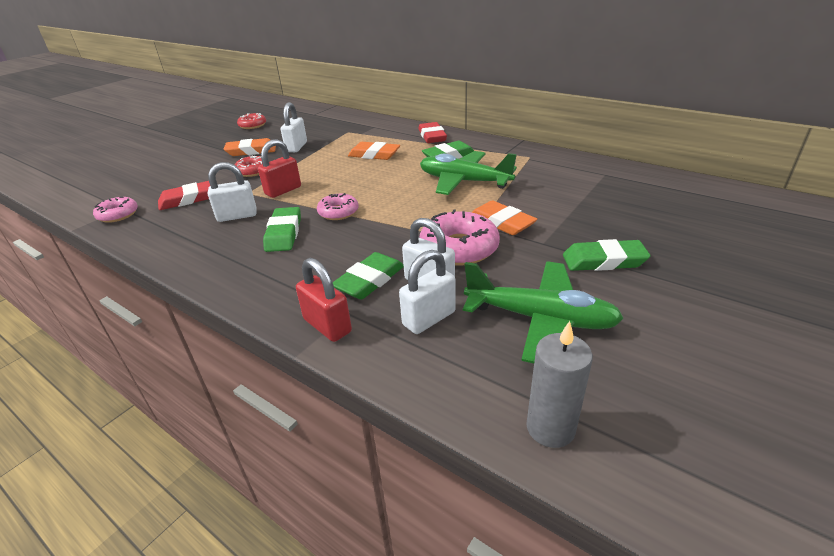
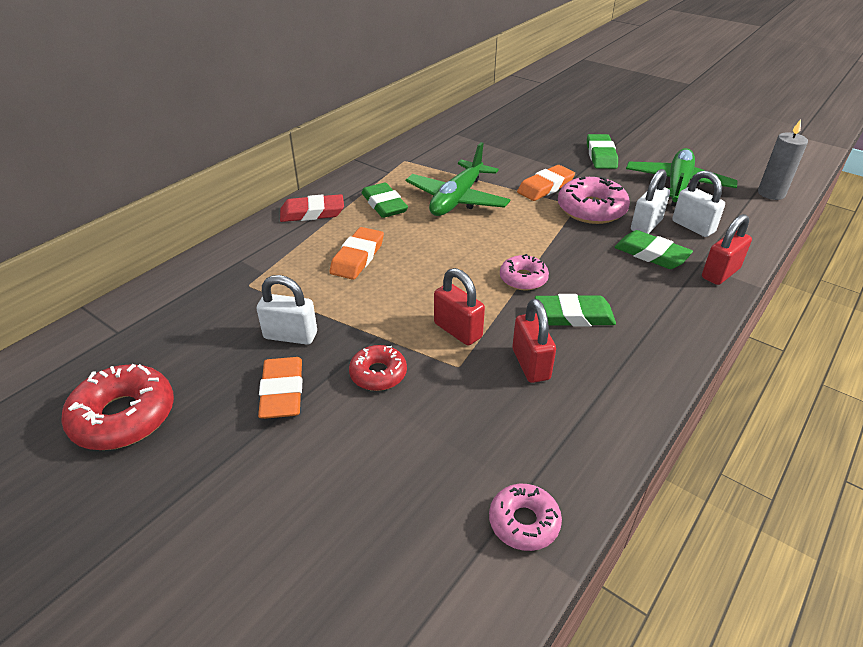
camera: 90 degrees left, 5 degrees up
red eraser [158,181,210,210] -> none
white padlock [208,162,257,222] -> red padlock [512,299,556,383]
red donut [237,113,266,129] -> red donut [61,364,174,450], size x1.66

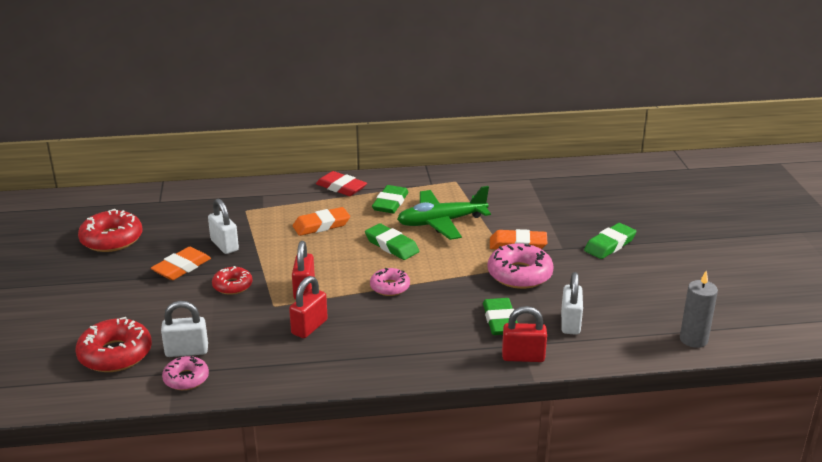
camera: 45 degrees right, 10 degrees down
green eraser [535,294,616,327] -> green eraser moved to [365,223,419,260]
green plane [626,148,738,206] -> none
white padlock [631,169,670,234] -> white padlock moved to [161,301,208,357]
none -> red donut [75,317,152,372]

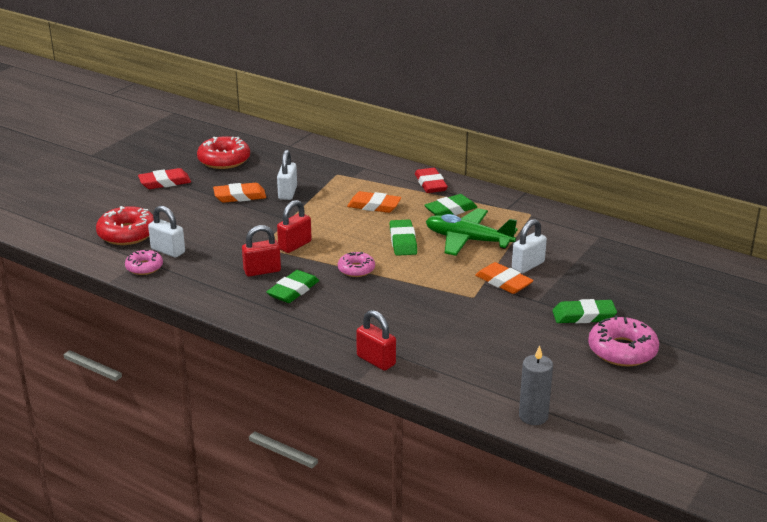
camera: 40 degrees right, 0 degrees up
red donut [212,266,253,295] -> none
green eraser [483,298,518,335] -> green eraser moved to [267,270,319,303]
pink donut [488,244,554,289] -> pink donut moved to [588,315,659,366]
white padlock [561,272,583,335] -> white padlock moved to [512,219,547,273]
none -> red eraser [138,168,191,189]

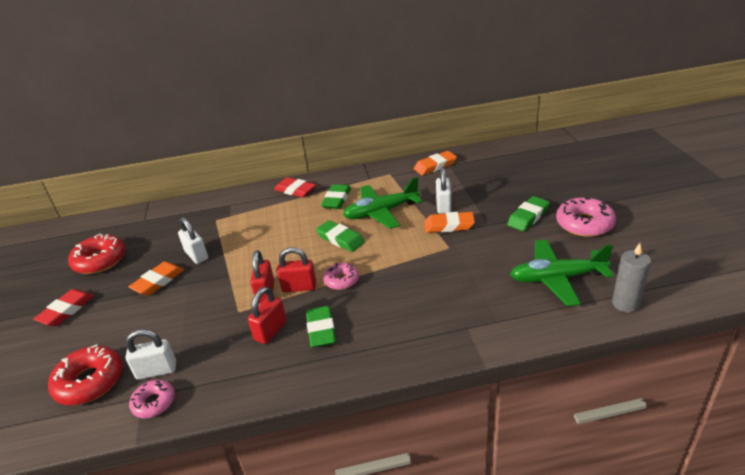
camera: 40 degrees left, 5 degrees up
orange eraser [347,191,401,213] -> orange eraser moved to [414,151,457,175]
red padlock [356,310,396,371] -> red padlock moved to [277,247,316,292]
none -> green plane [510,239,614,306]

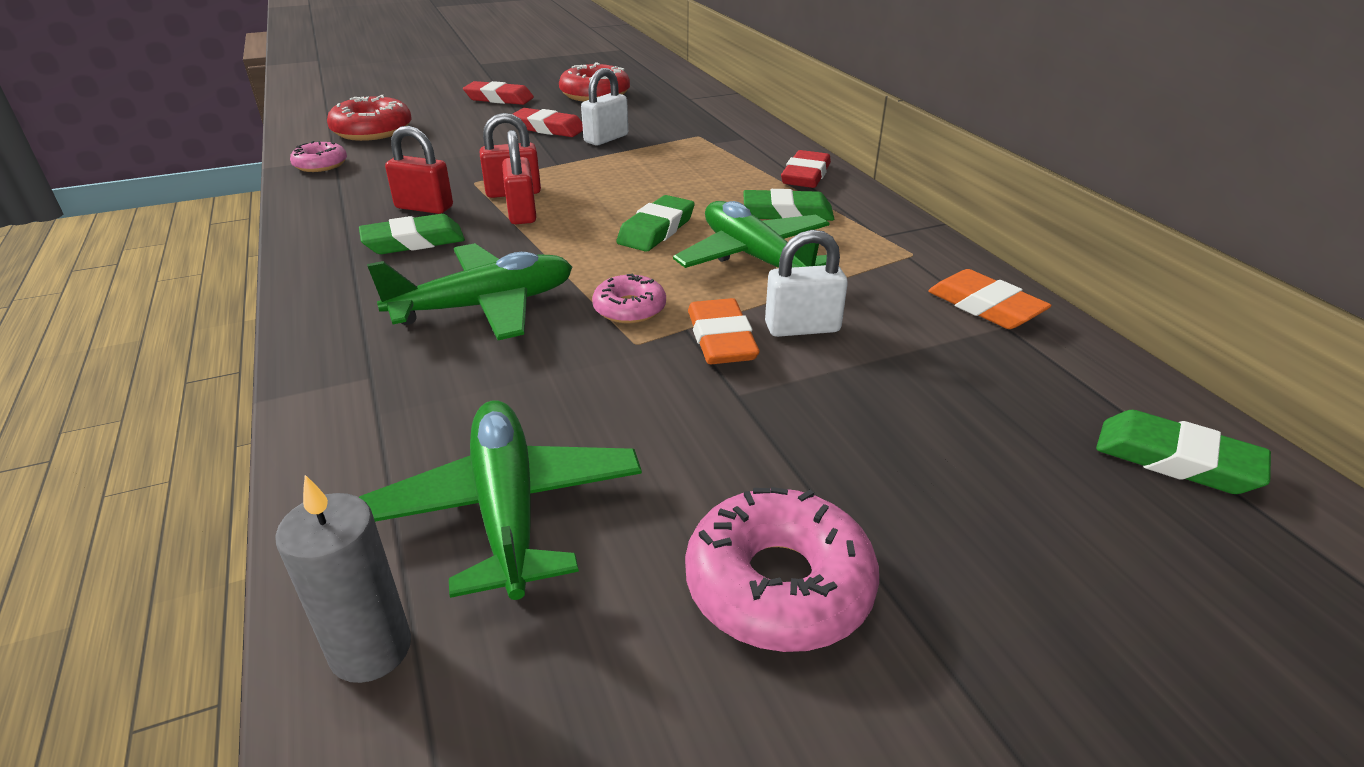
camera: 75 degrees right, 0 degrees up
white padlock [126,329,176,380] -> none
orange eraser [129,261,184,296] -> red eraser [513,108,583,137]
pink donut [323,263,359,290] -> pink donut moved to [592,274,666,324]
green eraser [507,196,550,231] -> green eraser moved to [1096,410,1271,494]
none -> green plane [367,243,572,340]

